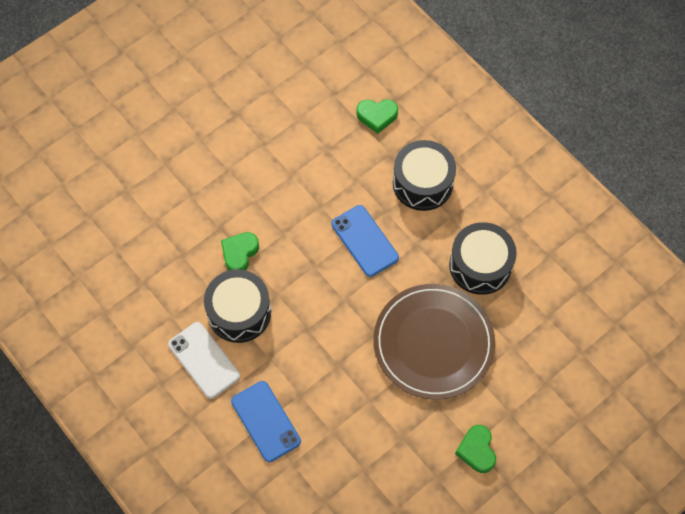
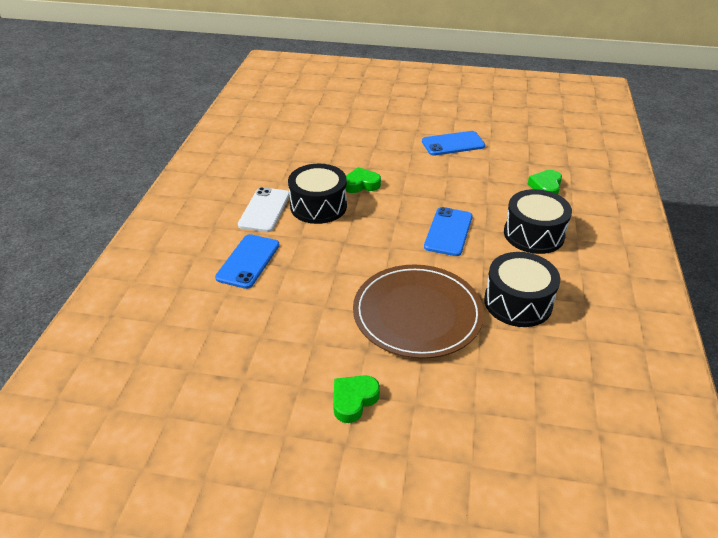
camera: 50 degrees right, 25 degrees down
green heart [357,99,398,134] -> green heart turned 60 degrees clockwise [528,170,562,195]
none -> blue phone [422,131,485,156]

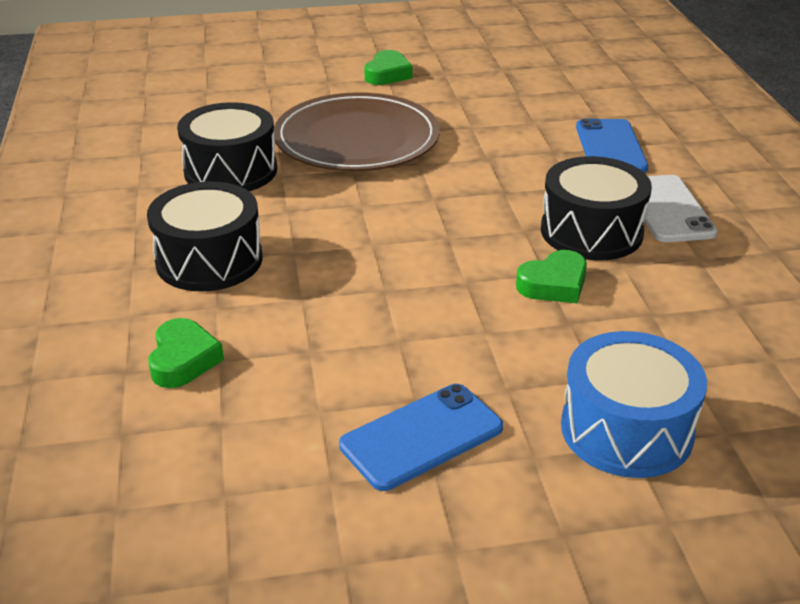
camera: 160 degrees right, 5 degrees down
blue phone [424,207,473,256] -> none
none -> blue drum [561,331,707,478]

